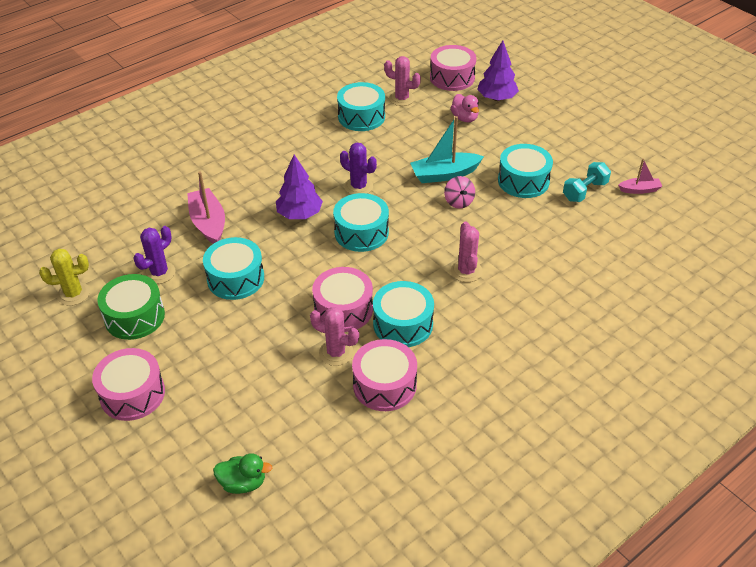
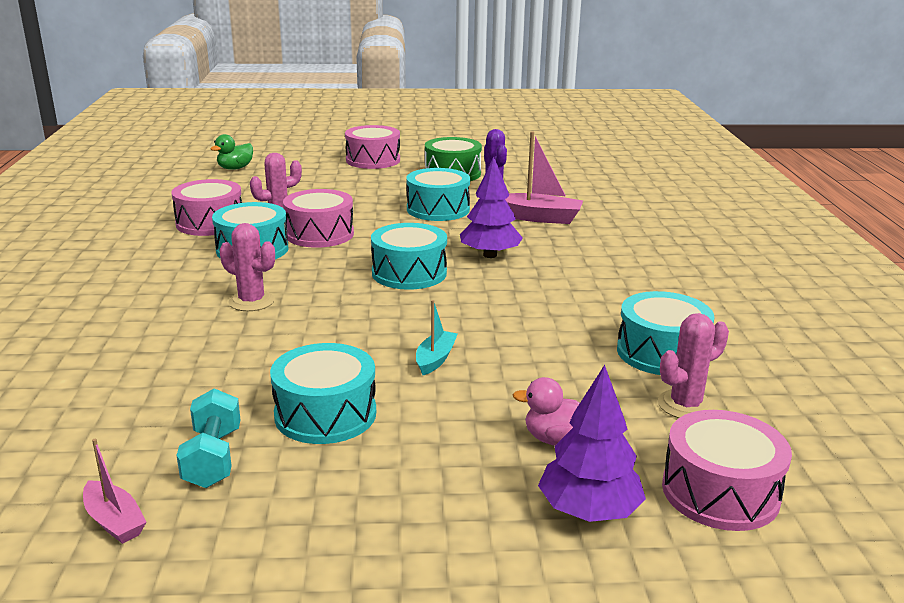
camera: 125 degrees right, 20 degrees down
yellow cactus [39,249,90,306] -> none
purple cactus [340,142,377,194] -> none
turquoise boat [410,116,484,183] -> turquoise boat [416,300,457,375], size x0.57
pink spinning top [444,176,475,209] -> none
pink boat [618,158,662,194] -> pink boat turned 75 degrees counterclockwise [83,439,146,544]

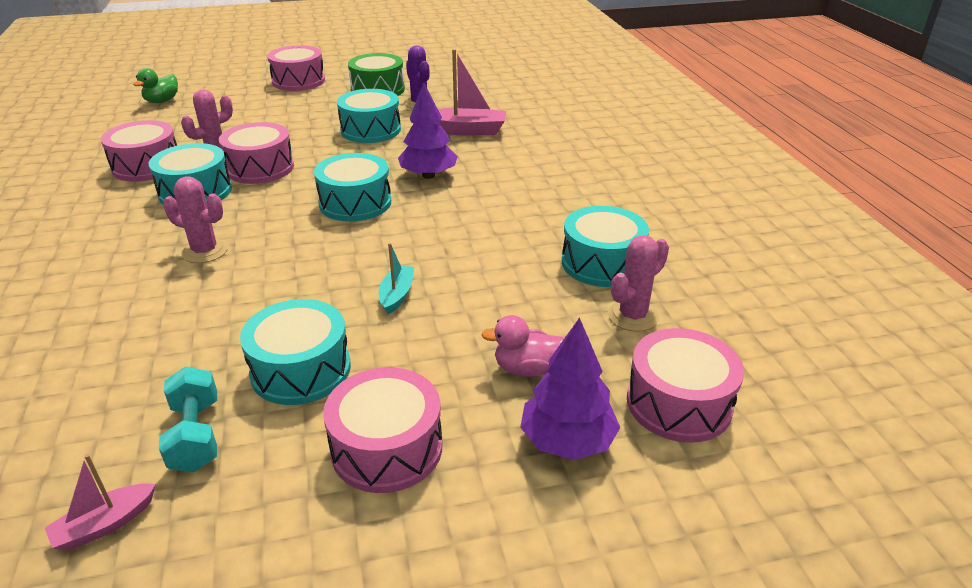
camera: 10 degrees left, 10 degrees up
pink boat [83,439,146,544] -> pink boat turned 105 degrees clockwise [45,454,156,551]
none -> pink drum [323,367,442,493]

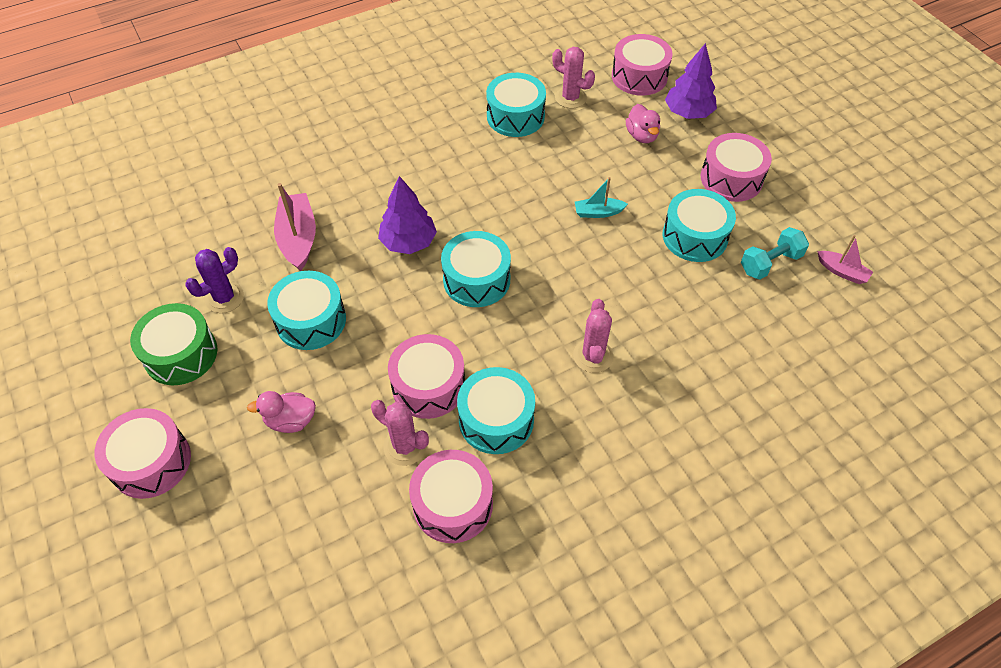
camera: 105 degrees left, 20 degrees up
green duck [133,68,178,103] -> none
none -> pink duck [247,391,316,433]

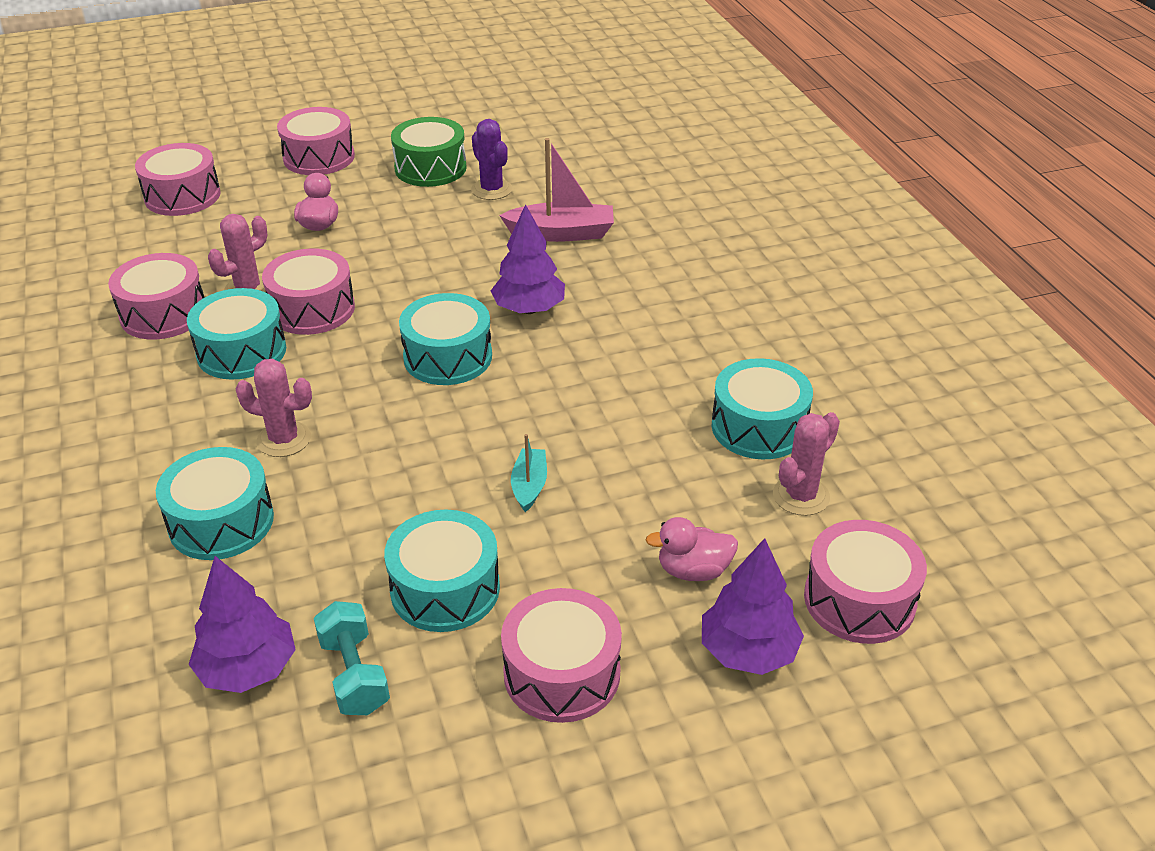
camera: 100 degrees right, 15 degrees down
turquoise drum [267,271,346,350] -> turquoise drum moved to [156,447,274,560]
pink boat [817,235,873,284] -> none
none -> pink drum [135,143,221,216]
none -> purple tree [189,556,296,693]

